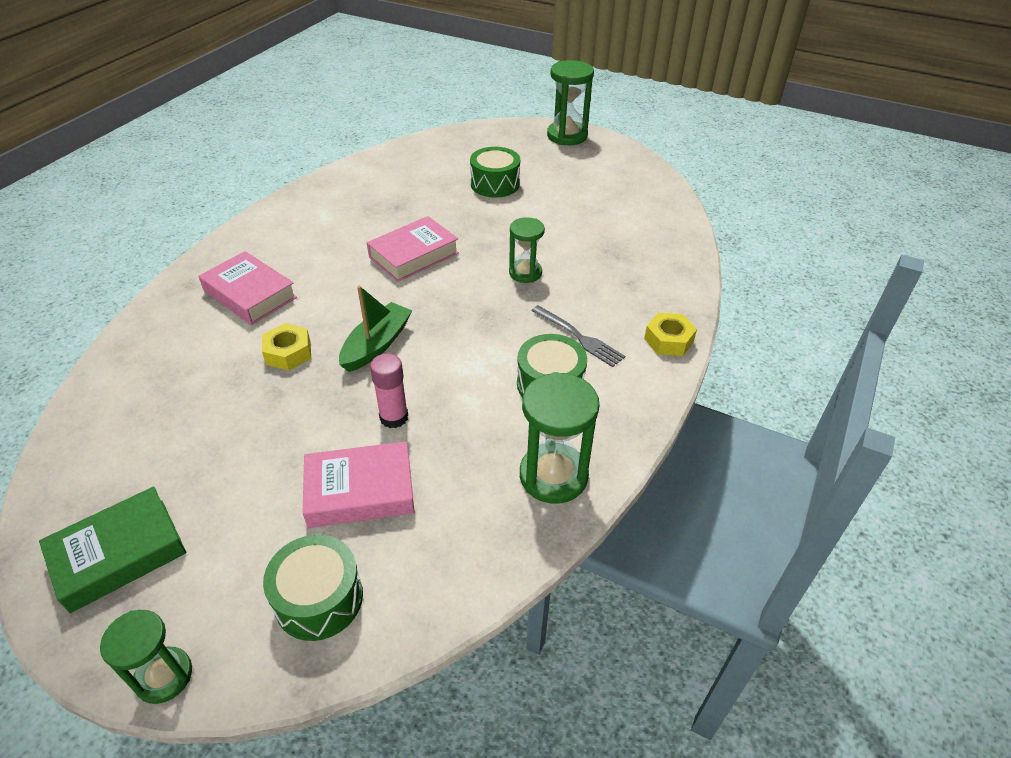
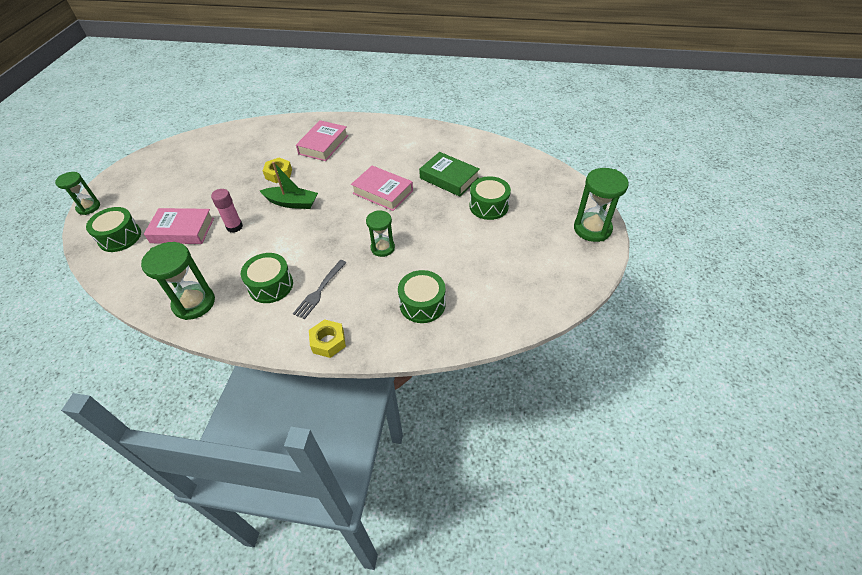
camera: 75 degrees right, 5 degrees up
green book [39,487,186,613] -> green book moved to [419,152,480,197]
pink book [303,441,415,528] -> pink book turned 60 degrees counterclockwise [144,208,214,244]
none -> green drum [398,270,446,323]

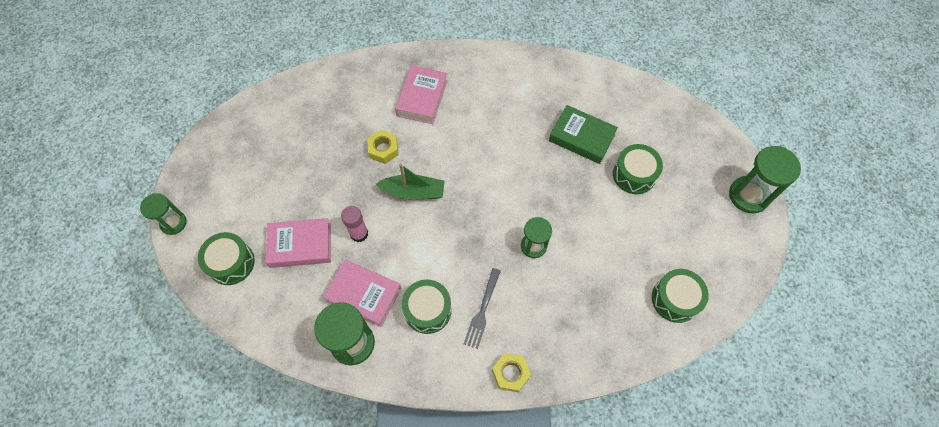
camera: 10 degrees left, 15 degrees up
pink book [351,166,413,211] -> pink book moved to [323,259,401,327]
green drum [398,270,446,323] -> green drum moved to [652,269,709,323]

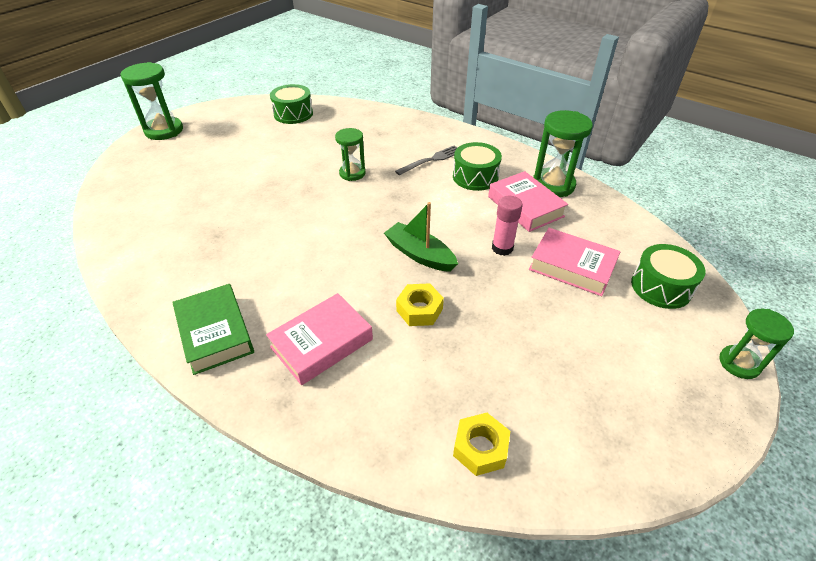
camera: 145 degrees left, 20 degrees down
yellow nut [492,353,531,392] -> yellow nut moved to [453,413,510,476]
green book [549,105,618,164] -> green book moved to [172,284,254,375]
green drum [613,144,663,194] -> none

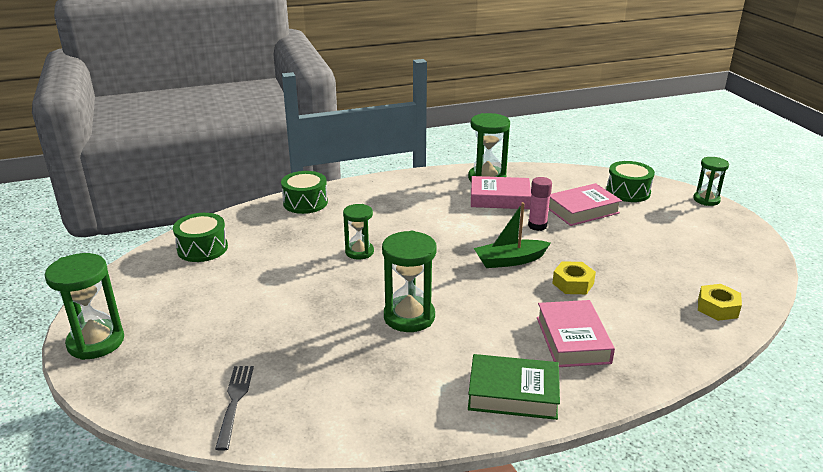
camera: 55 degrees left, 15 degrees down
grey fork [395,145,458,175] -> grey fork moved to [215,366,254,451]
green drum [453,142,502,191] -> green drum moved to [281,171,328,214]
none -> green hourglass [382,231,437,332]

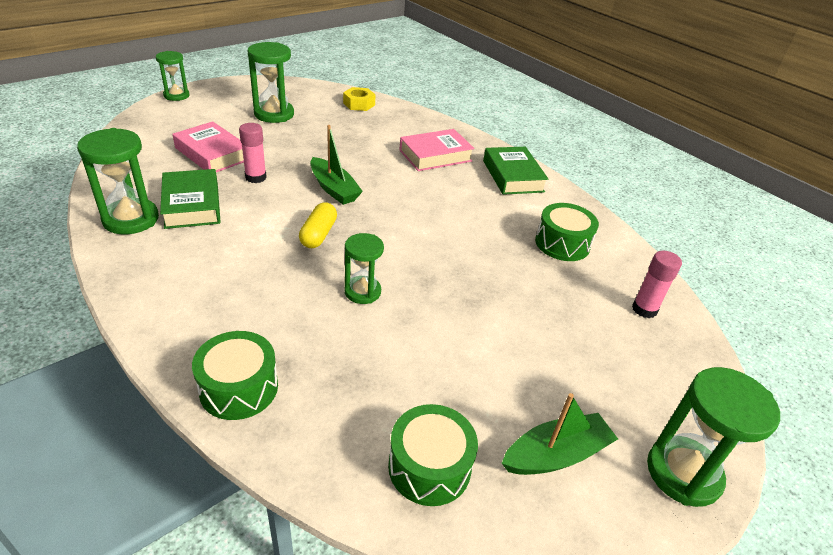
camera: 115 degrees left, 10 degrees up
grey fork [215,366,254,451] -> pink glue stick [632,251,682,318]
green hourglass [382,231,437,332] -> green hourglass moved to [247,42,294,123]
pink book [471,176,531,209] -> green book [160,169,221,229]
yellow nut [552,261,596,294] -> none
green drum [606,161,655,202] -> green drum moved to [535,203,599,261]
none -> yellow capsule [299,202,337,248]
none -> green boat [502,393,618,475]

